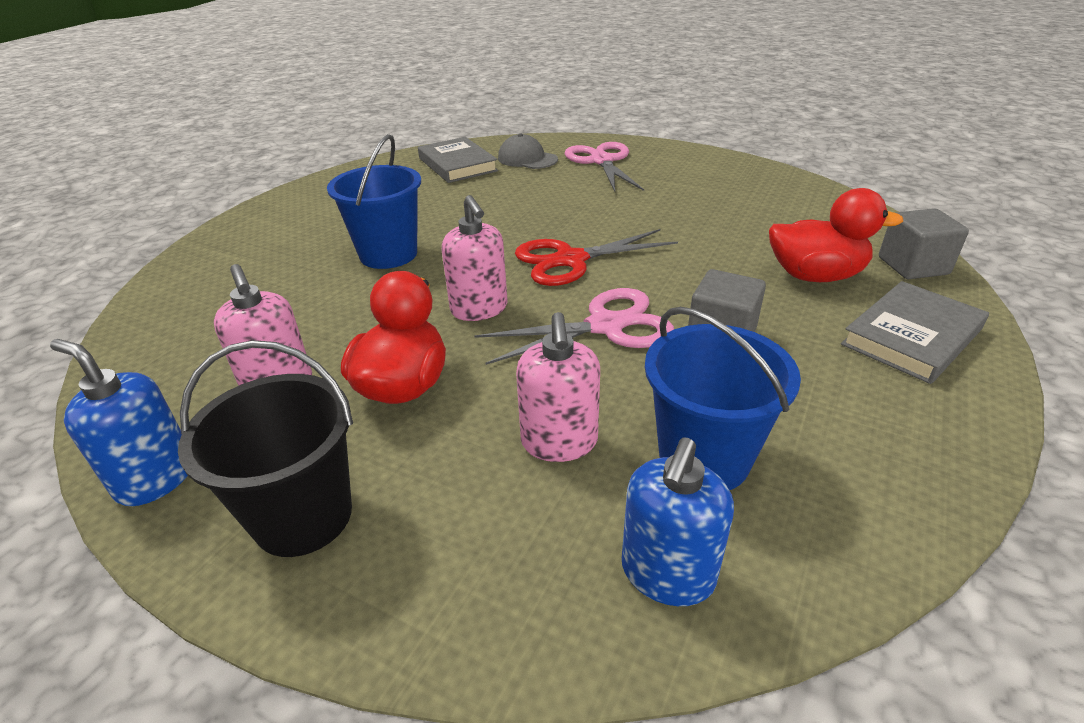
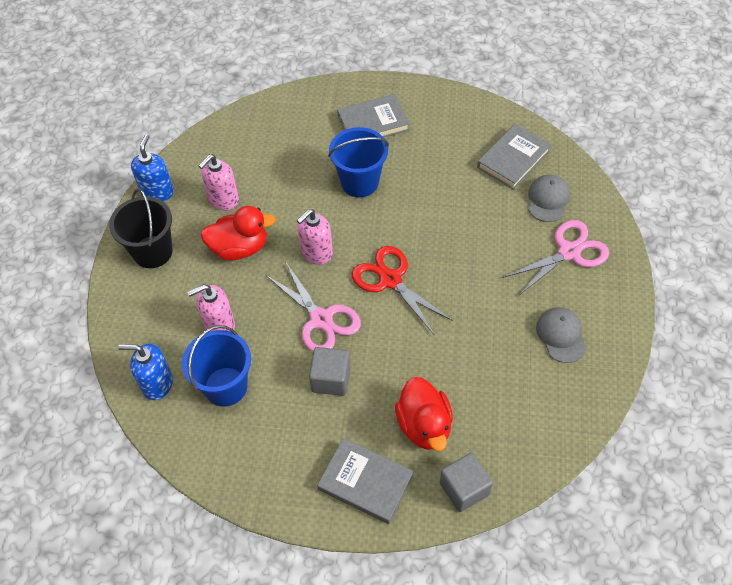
camera: 70 degrees right, 20 degrees up
none -> grey book [337,94,410,137]
none -> grey cap [536,307,587,363]

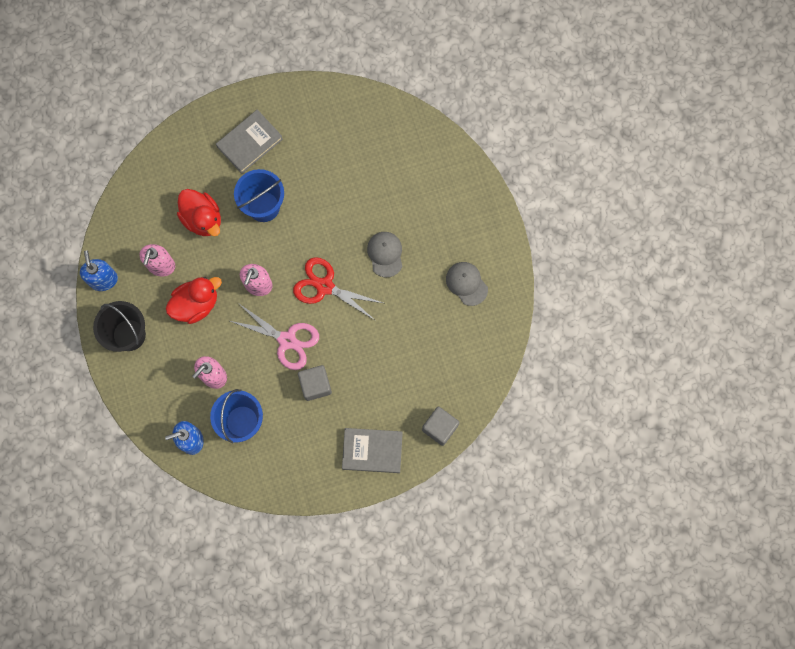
camera: 25 degrees left, 20 degrees up
red duck [395,377,453,451] -> red duck moved to [177,189,221,236]
grey book [477,124,551,190] -> none
pink scissors [503,220,609,296] -> none
grey cap [528,175,570,222] -> grey cap moved to [367,232,402,277]

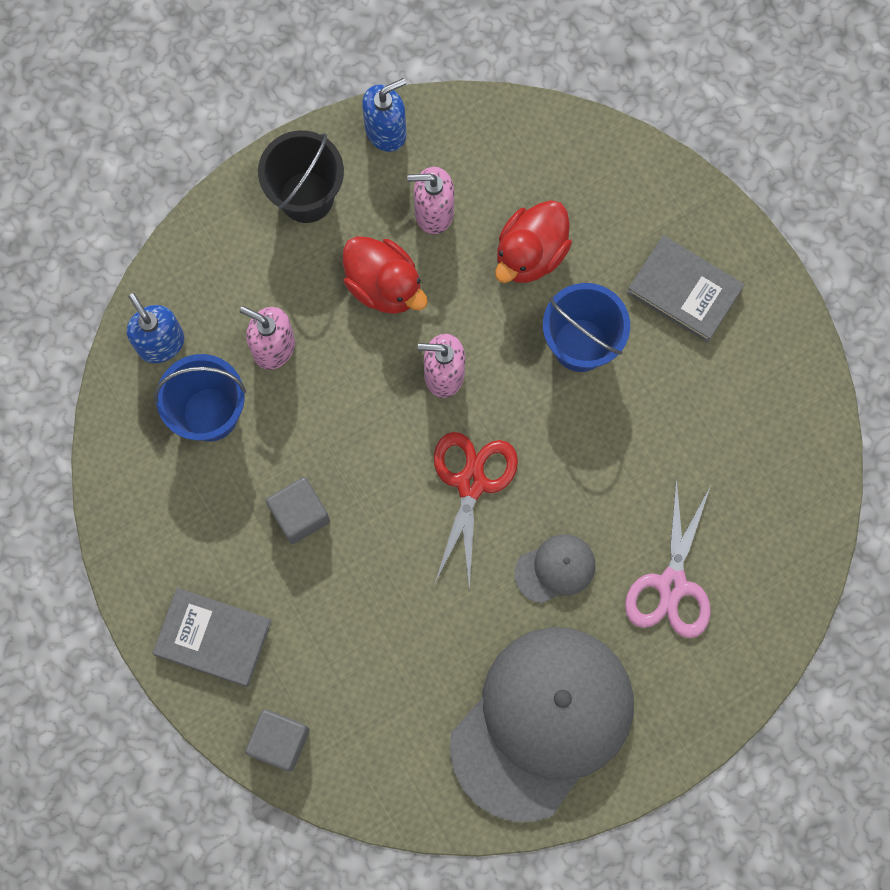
camera: 75 degrees right, 0 degrees up
pink scissors [230,305,319,370] -> pink scissors moved to [625,478,711,638]
grey book [342,428,403,473] -> grey book turned 60 degrees counterclockwise [153,588,272,687]
grey cap [446,262,488,306] -> grey cap [450,627,634,822], size x2.42

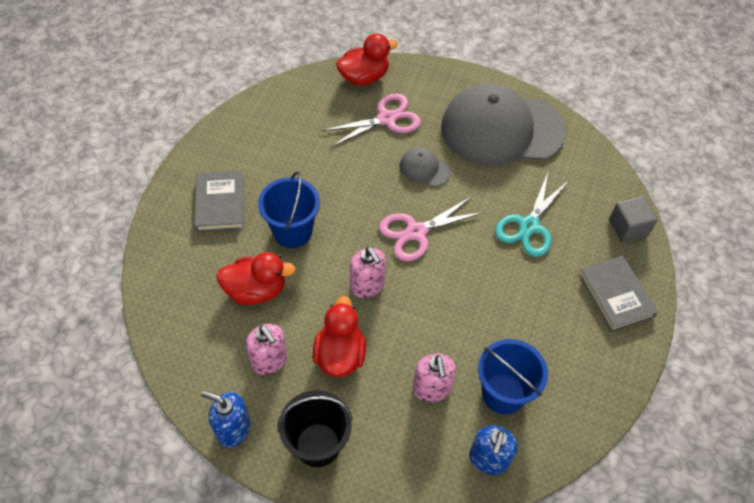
camera: 130 degrees left, 20 degrees down
grey cube [266,477,330,544] -> none
red scissors [434,432,518,590] -> pink scissors [379,196,485,261]
none -> red duck [336,33,398,85]
none -> turquoise scissors [495,173,569,257]

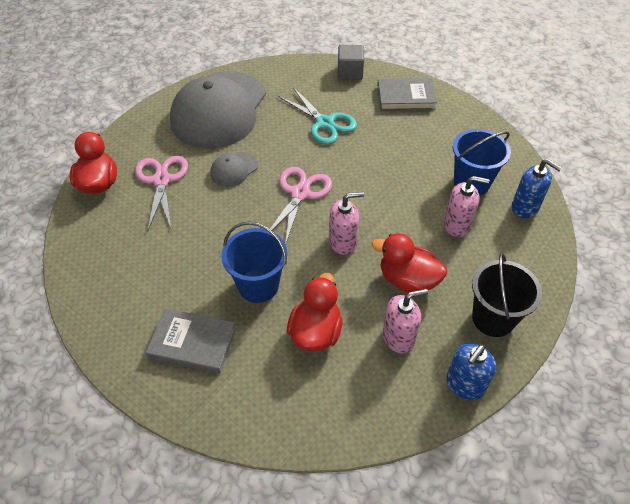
camera: 70 degrees left, 5 degrees down
pink scissors [379,196,485,261] -> pink scissors turned 150 degrees counterclockwise [270,167,332,245]

